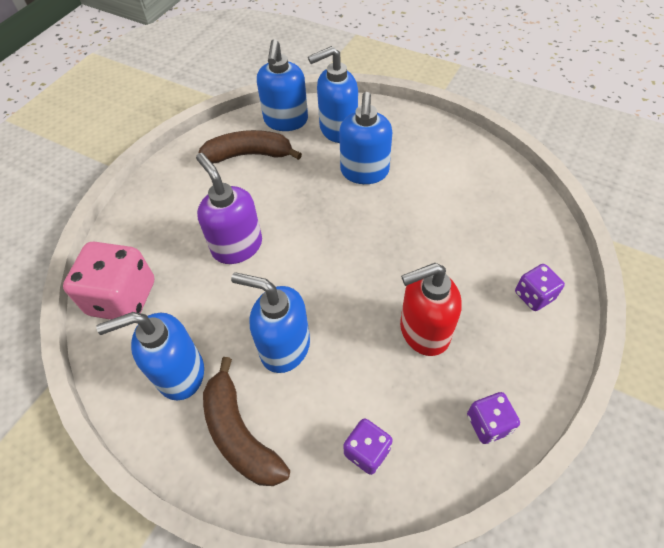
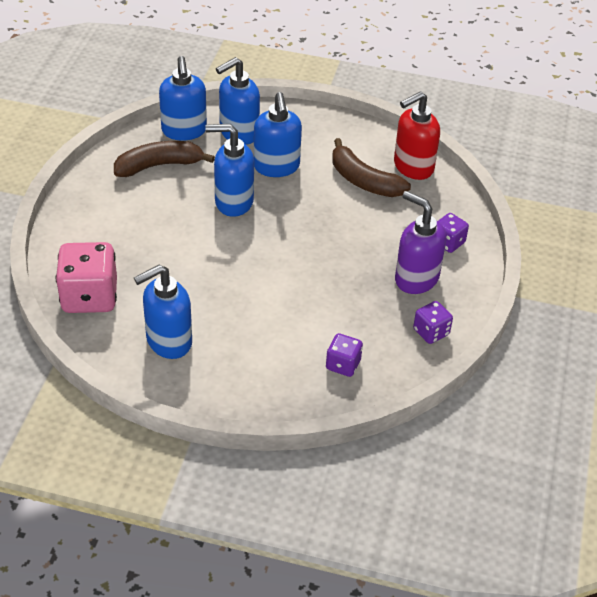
camera: 20 degrees left, 10 degrees down
purple soap dispenser [196,153,262,264] -> purple soap dispenser moved to [395,191,446,294]
brown banana [203,357,290,486] -> brown banana moved to [332,138,411,197]
blue soap dispenser [231,272,310,373] -> blue soap dispenser moved to [205,124,254,217]
red soap dispenser [400,263,462,356] -> red soap dispenser moved to [394,91,440,180]

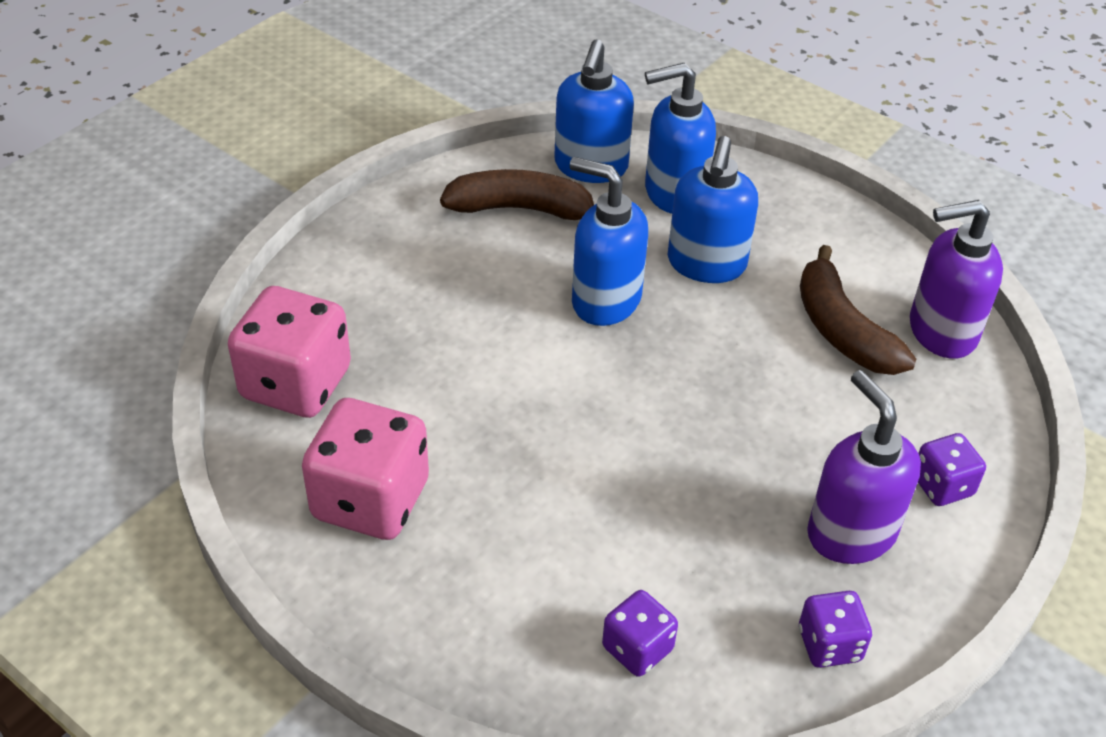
camera: 25 degrees right, 0 degrees up
blue soap dispenser [134,265,192,359] -> pink dice [302,398,429,540]
red soap dispenser [394,91,440,180] -> purple soap dispenser [910,200,1003,359]

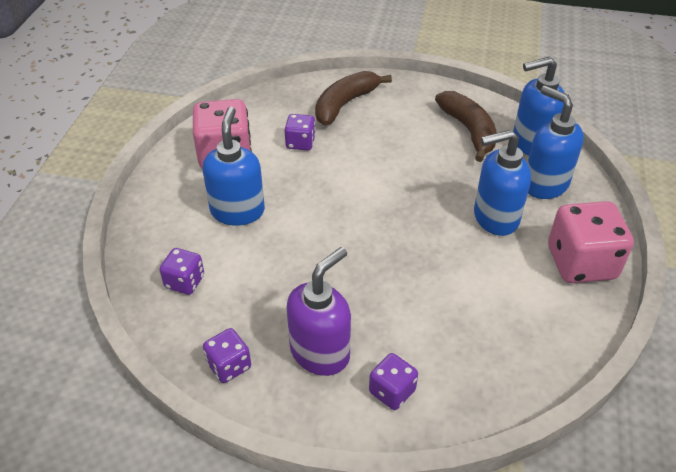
camera: 65 degrees right, 0 degrees up
pink dice [228,286,351,418] -> pink dice moved to [548,201,634,283]
blue soap dispenser [570,157,648,326] -> blue soap dispenser moved to [202,107,265,226]
brown banana [800,245,916,375] -> brown banana moved to [315,71,392,125]
purple soap dispenser [910,200,1003,359] -> none
none -> purple dice [284,114,316,151]

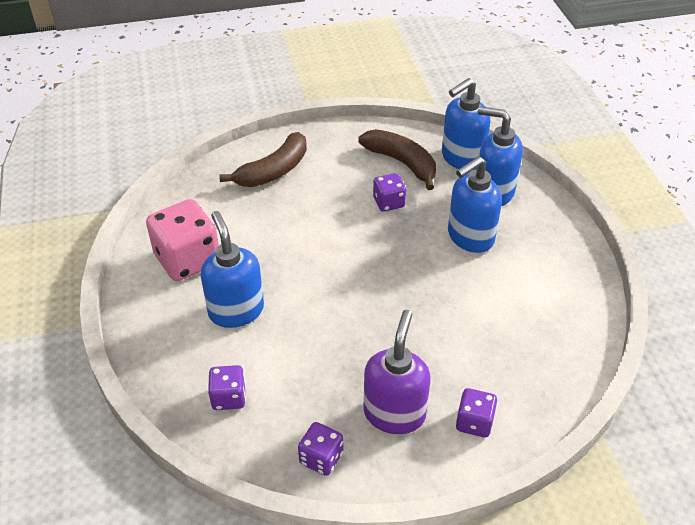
camera: 25 degrees left, 0 degrees up
purple dice [284,114,316,151] -> purple dice moved to [373,173,406,212]
brown banana [315,71,392,125] -> brown banana turned 150 degrees counterclockwise [219,132,307,187]
pink dice [548,201,634,283] -> none

